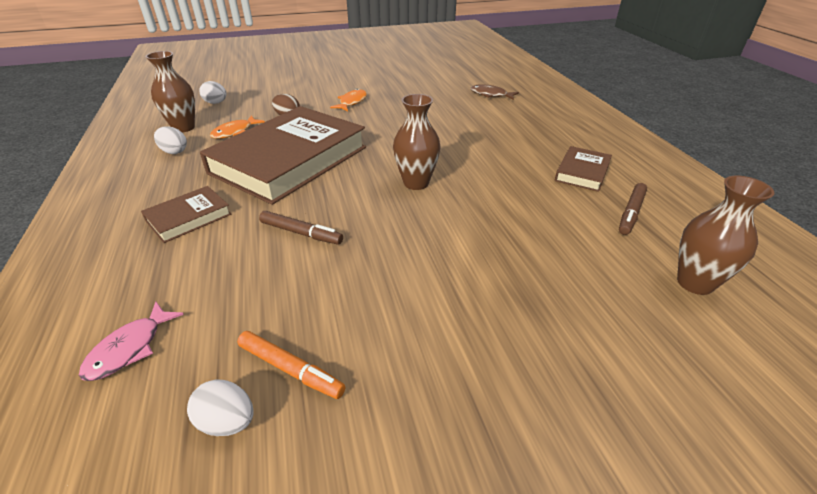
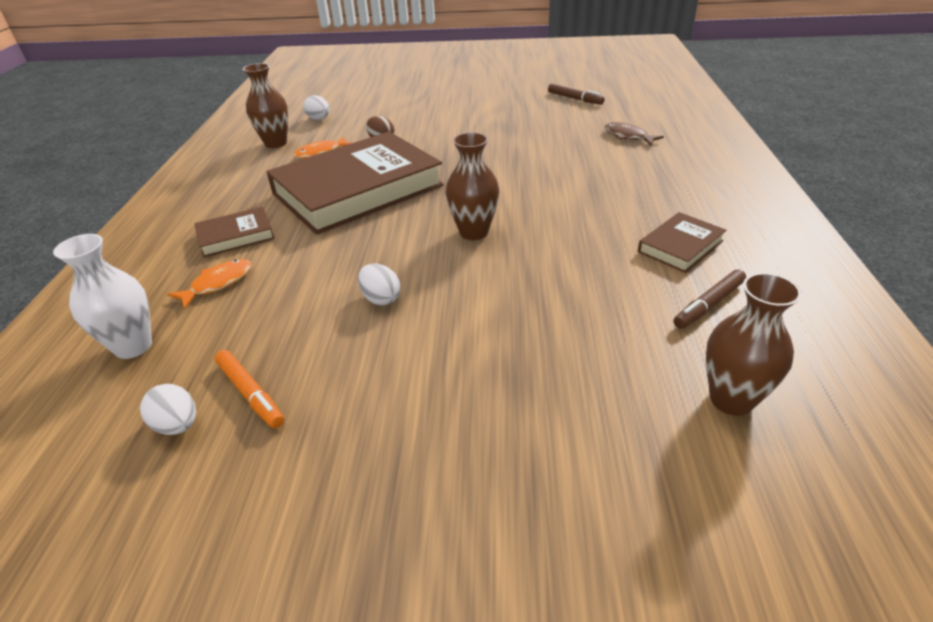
camera: 20 degrees right, 0 degrees up
pink fish [79,302,184,381] -> white vase [53,234,152,359]
white egg [154,126,187,154] -> white egg moved to [358,264,401,305]
brown marker [259,211,343,245] -> brown marker moved to [548,84,604,105]
orange fish [330,89,367,111] -> orange fish moved to [167,259,252,309]

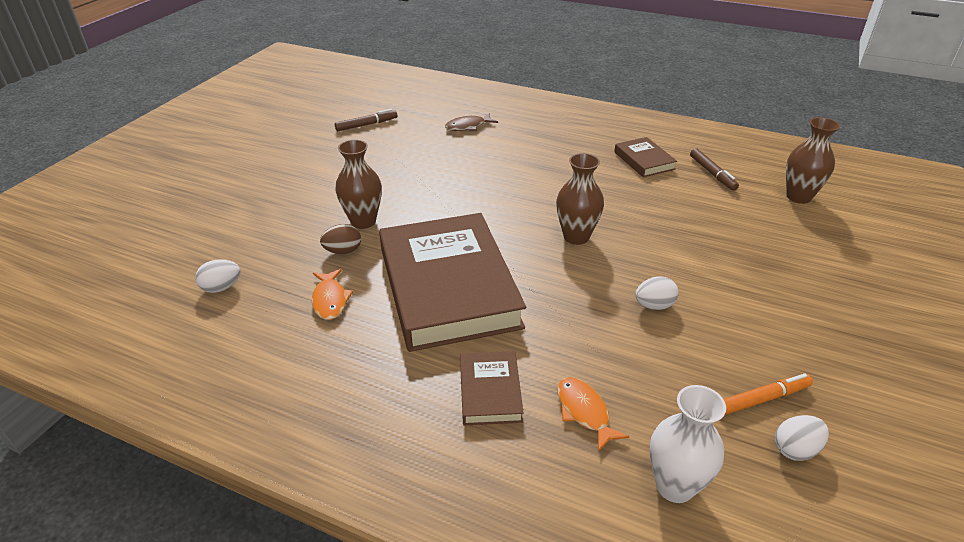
camera: 70 degrees left, 0 degrees up
brown vase [243,63,288,148] -> brown vase moved to [336,140,382,229]

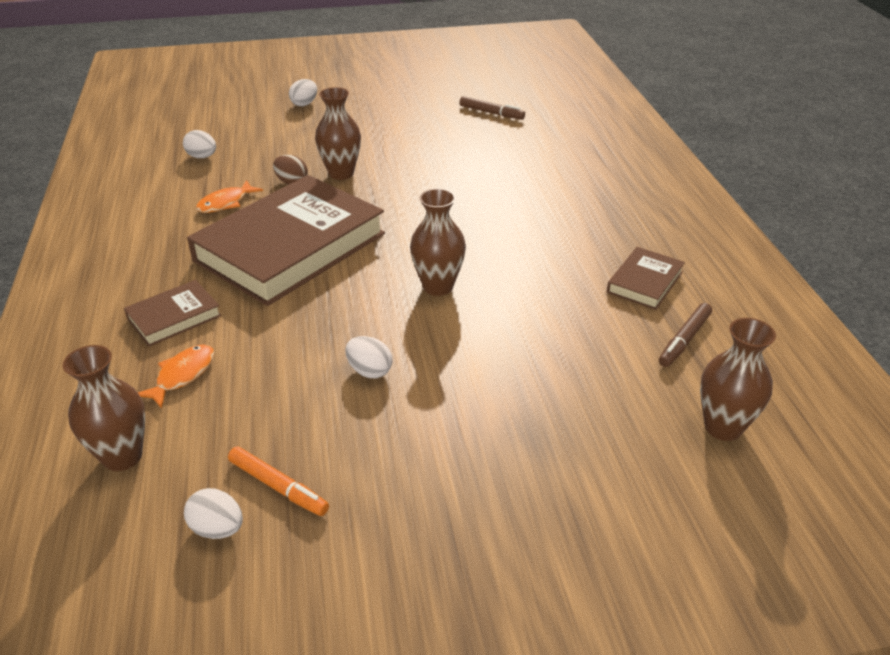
camera: 55 degrees right, 0 degrees up
brown fish [445,113,498,131] -> none
white vase [650,385,726,503] -> brown vase [62,345,145,471]
none -> white egg [289,79,317,106]

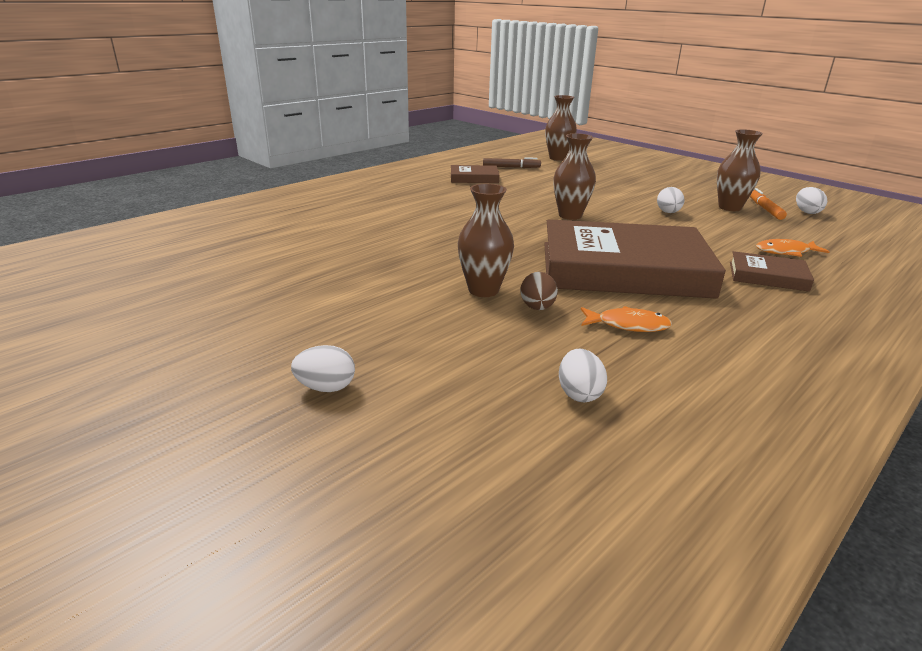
camera: 125 degrees left, 10 degrees down
brown vase [62,345,145,471] -> brown vase moved to [717,129,763,211]
brown marker [459,96,525,120] -> none

